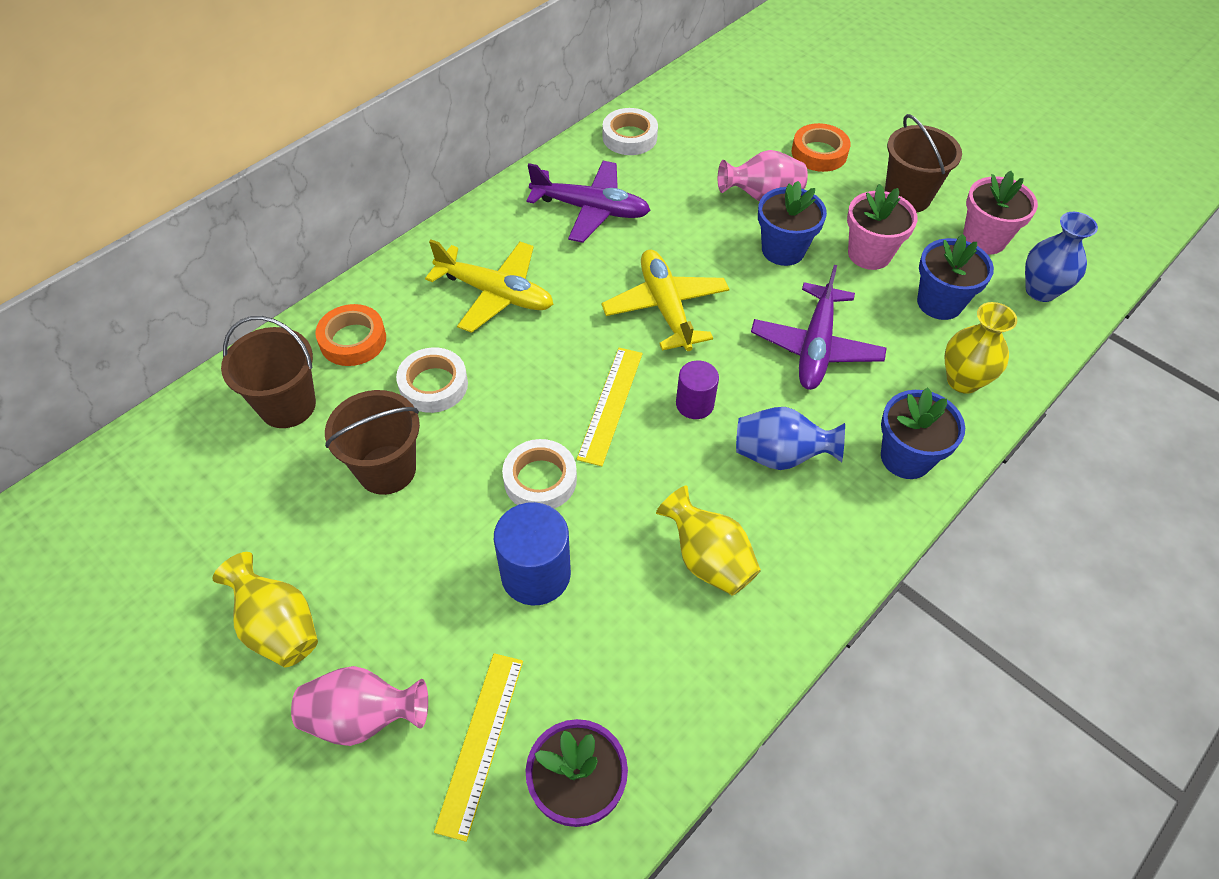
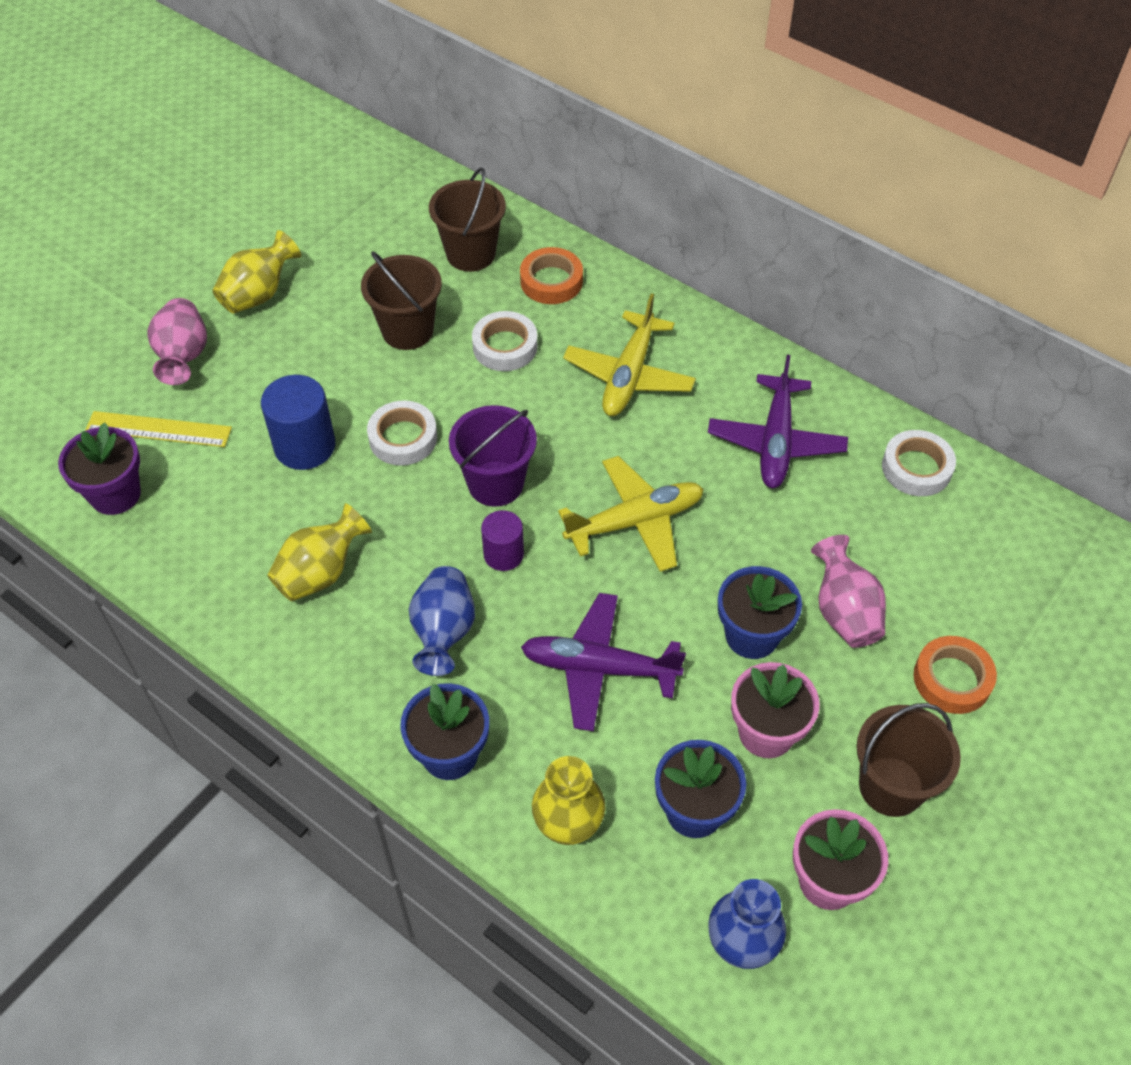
camera: 85 degrees right, 0 degrees up
yellow ruler [577,347,643,466] -> purple bucket [449,405,537,507]

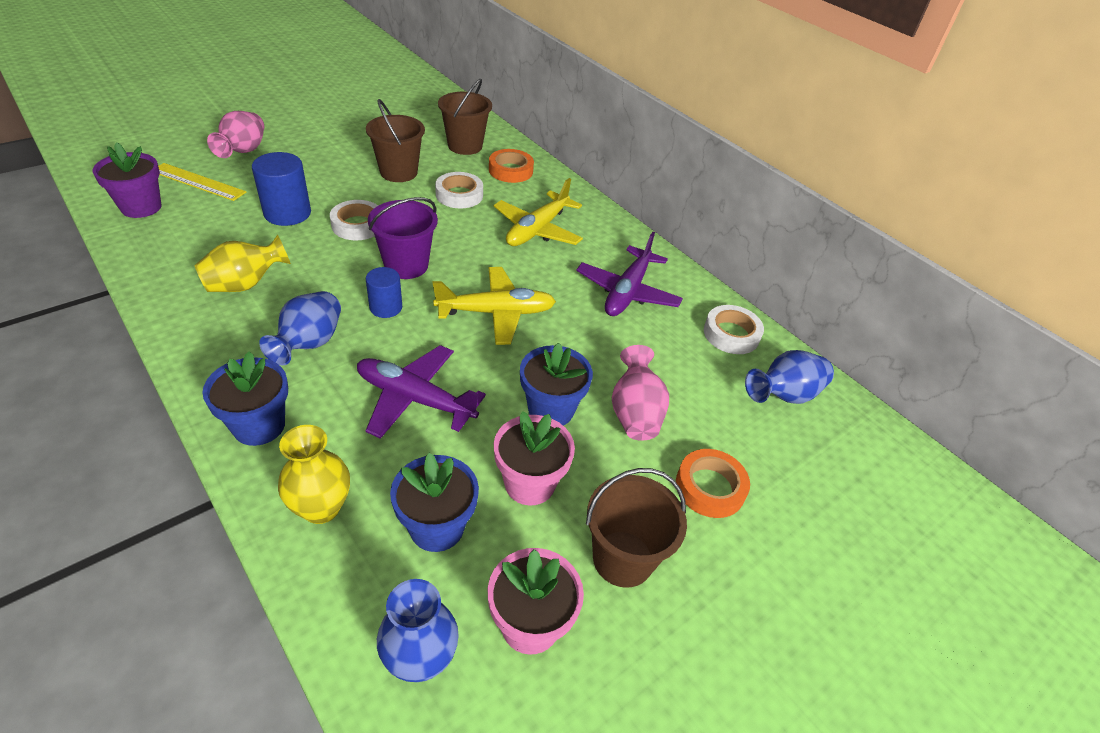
camera: 10 degrees right, 10 degrees down
yellow vase [213,230,301,314] -> none
purple cylinder [481,510,524,571] -> blue cylinder [366,267,402,318]
none -> blue vase [745,350,834,404]

